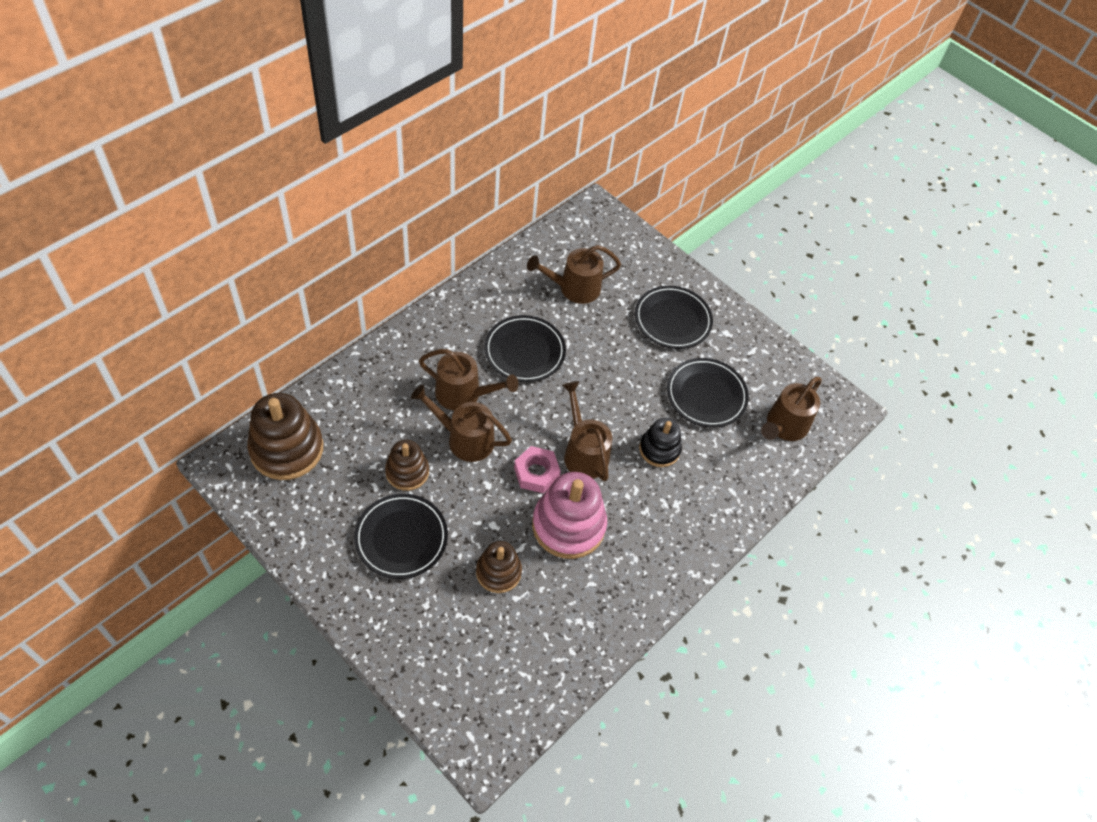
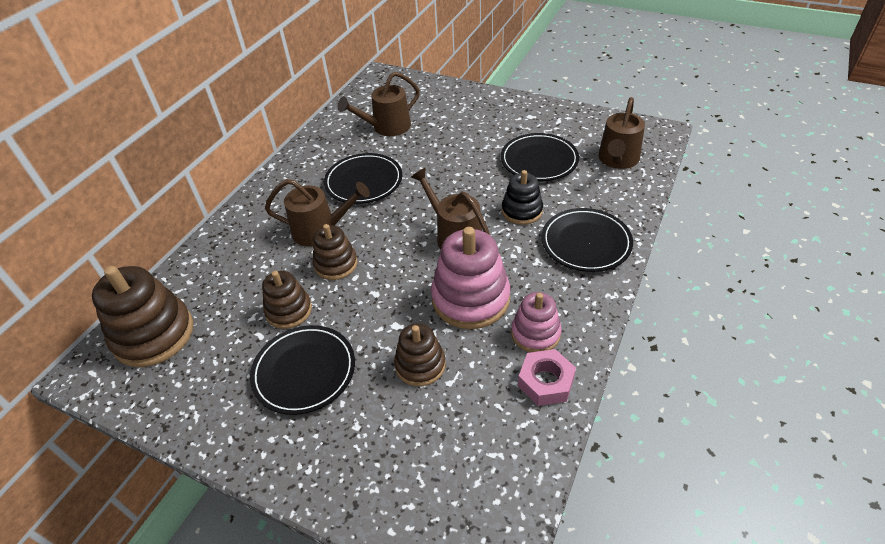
camera: 10 degrees left, 10 degrees down
brown watering can [411,385,512,462] -> brown stacking toy [313,224,357,280]
pink nut [514,446,561,493] -> pink nut moved to [518,349,576,406]
black plate [635,286,713,349] -> black plate moved to [542,208,633,272]
none -> pink stacking toy [511,292,562,353]

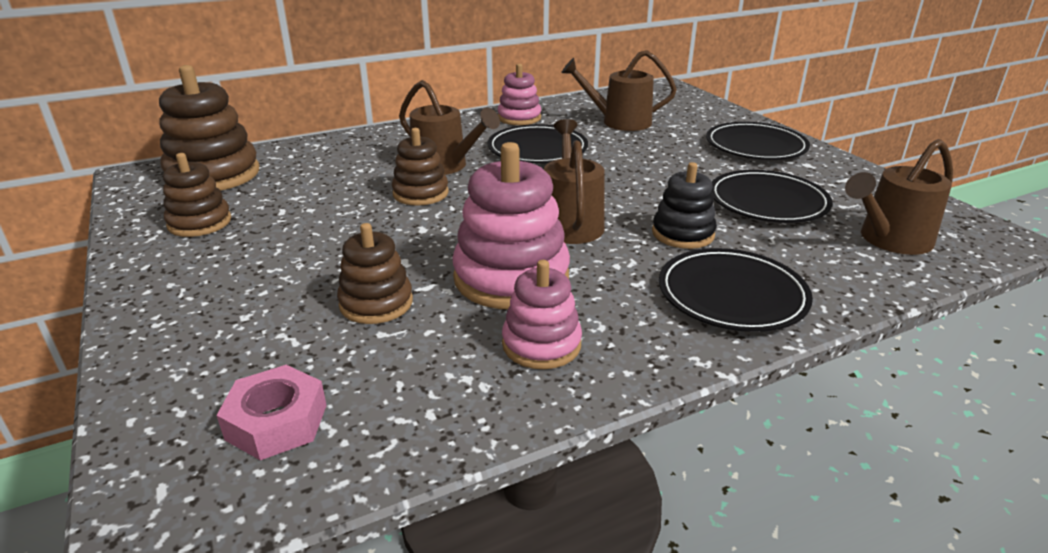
camera: 35 degrees right, 15 degrees down
black plate [250,325,355,415] -> black plate moved to [706,122,810,160]
brown stacking toy [262,271,312,329] -> brown stacking toy moved to [163,153,231,237]
pink nut [518,349,576,406] -> pink nut moved to [216,365,327,460]
none -> pink stacking toy [498,64,541,125]

